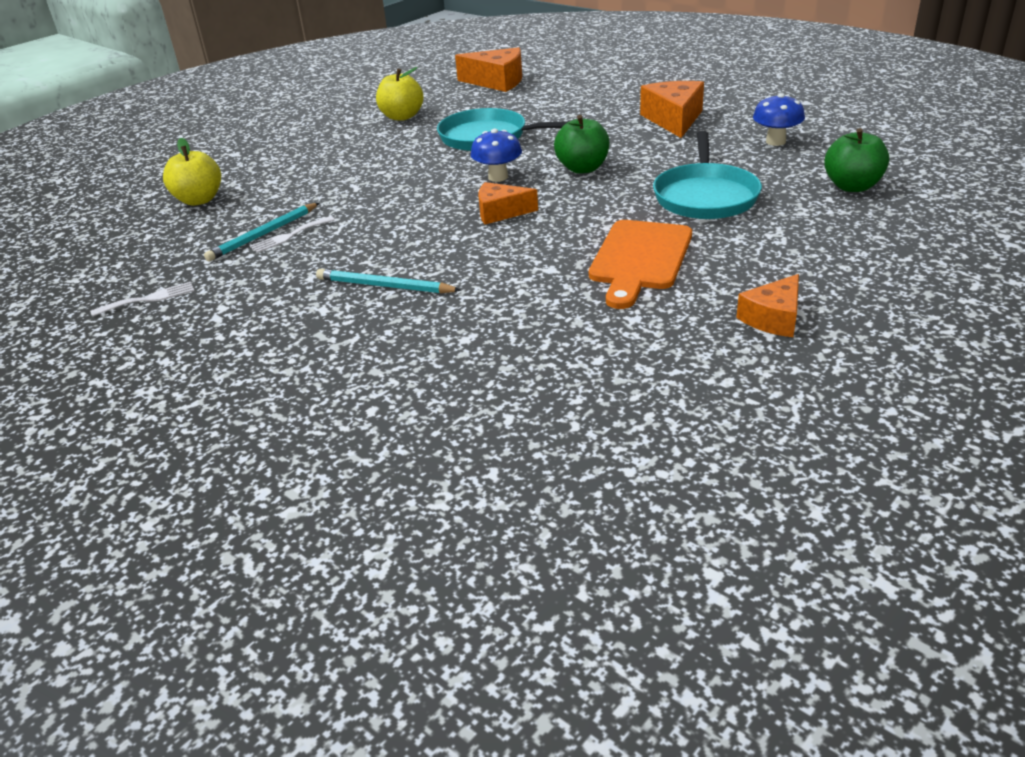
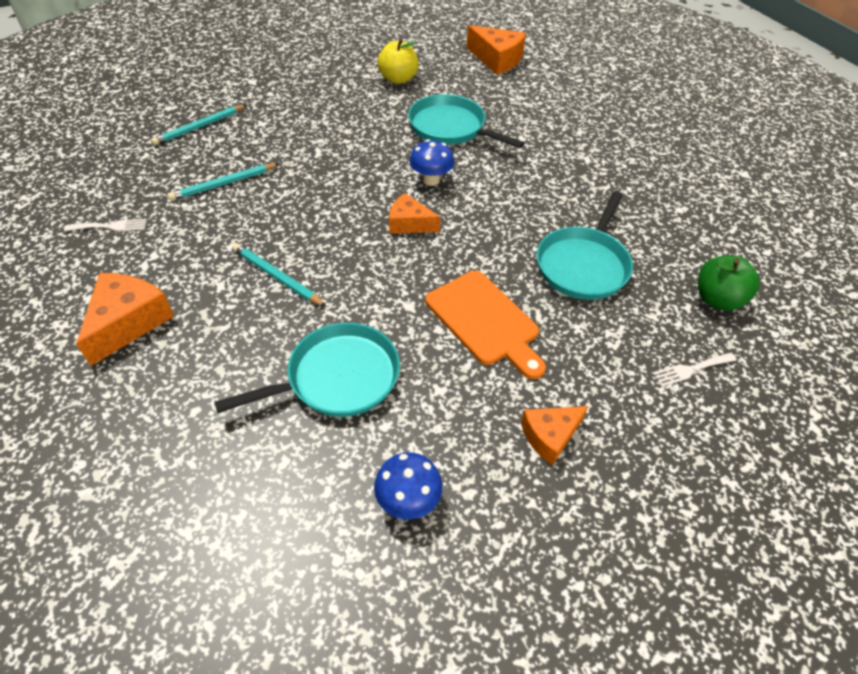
camera: 15 degrees right, 15 degrees up
yellow apple [163,138,221,206] -> turquoise pencil [151,105,246,146]
white fork [250,216,335,253] -> white fork moved to [652,353,737,387]
green apple [554,115,609,174] -> none
orange cutting board [589,220,692,309] -> orange cutting board turned 75 degrees counterclockwise [425,271,546,379]
orange cheese [640,81,704,138] -> orange cheese moved to [76,273,174,366]
blue mushroom [753,93,805,146] -> blue mushroom moved to [374,452,443,519]
none -> turquoise pan [214,323,400,417]

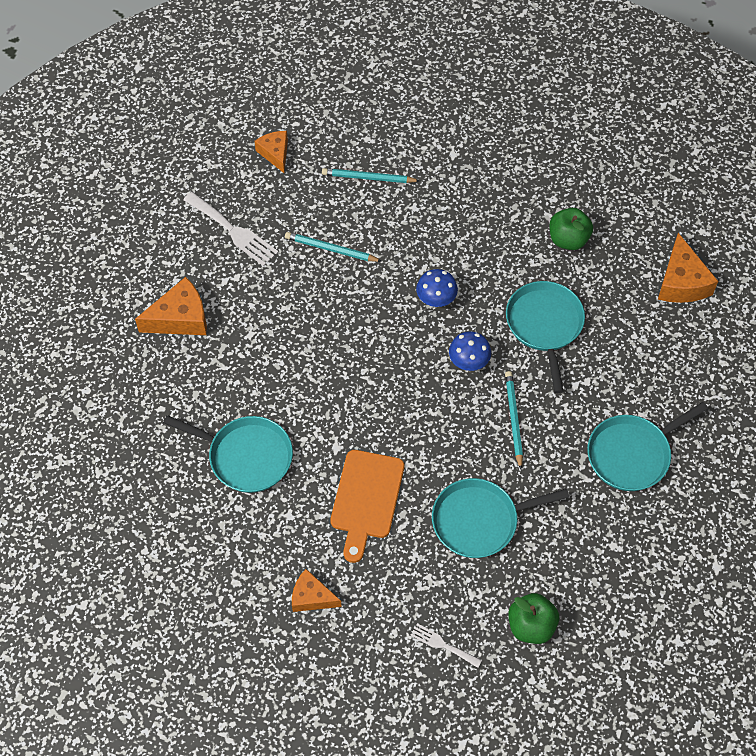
camera: 50 degrees right, 10 degrees up
white fork [64,219,147,231] -> white fork [183,192,279,266], size x1.80
turquoise pencil [232,243,326,307] -> turquoise pencil moved to [505,371,523,469]
blue mushroom [374,452,443,519] -> blue mushroom moved to [416,269,458,307]
yellow apple [377,39,419,84] -> green apple [549,208,593,250]
orange cheese [389,193,440,234] -> orange cheese moved to [255,131,288,173]
none -> turquoise pan [587,402,708,491]

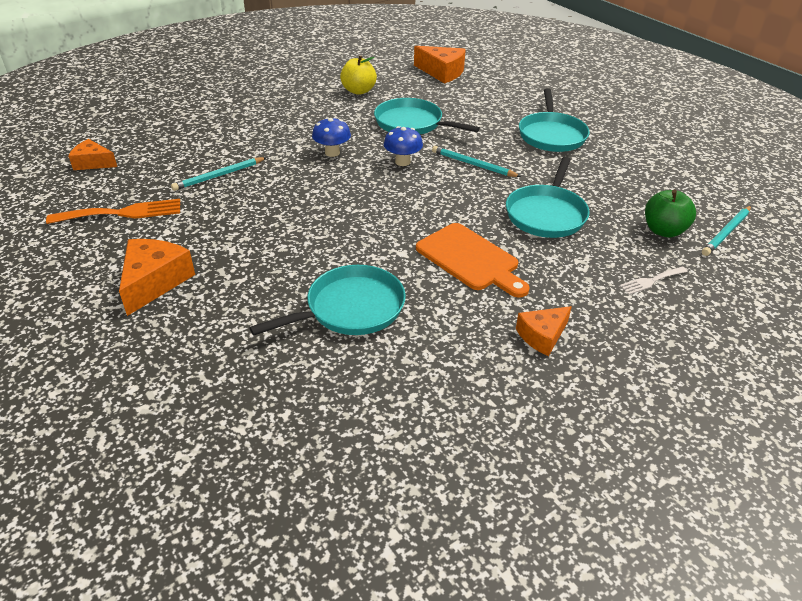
camera: 55 degrees left, 20 degrees down
white fork [183,192,279,266] -> orange fork [46,199,180,224]
turquoise pencil [322,168,420,183] -> turquoise pencil moved to [702,206,751,256]
green apple [549,208,593,250] -> yellow apple [340,55,377,95]

